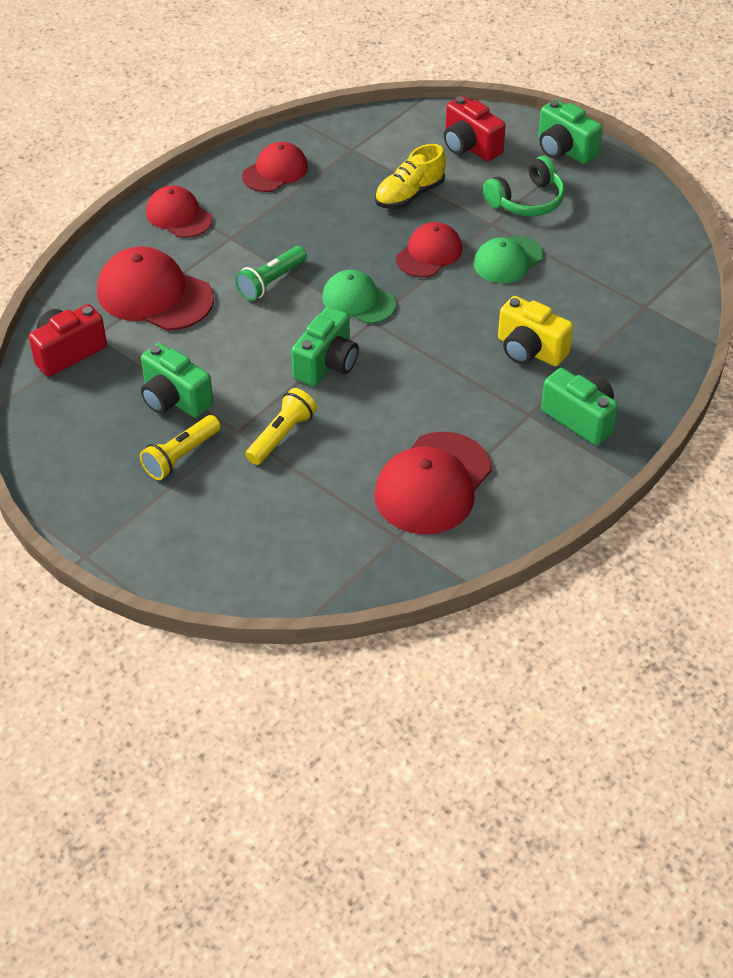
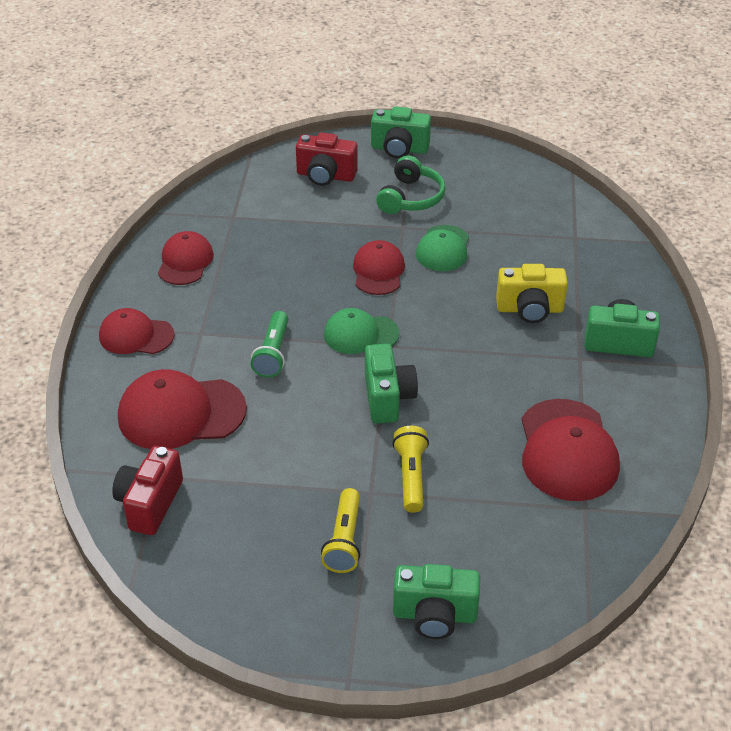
camera: 35 degrees left, 5 degrees down
green camera [141,343,213,418] -> green camera moved to [393,564,480,639]
yellow shoe [375,144,446,209] -> none

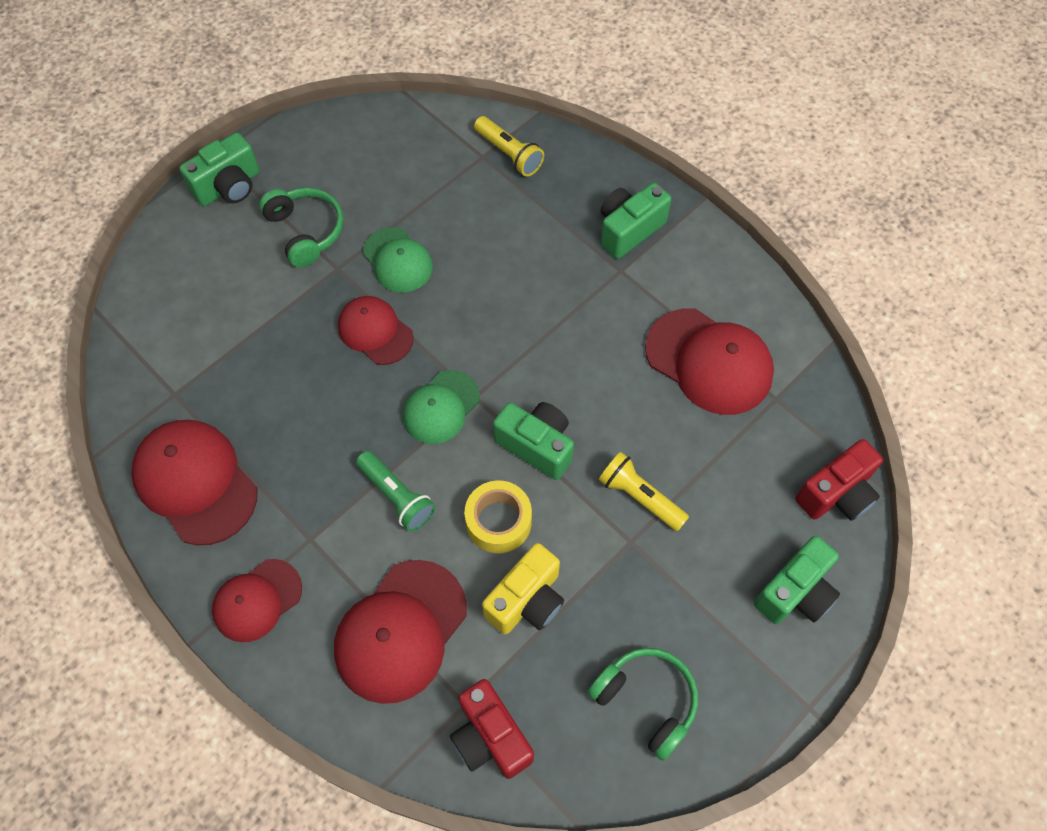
camera: 50 degrees left, 20 degrees up
red cap [158,231,214,285] -> red cap [131,420,257,545], size x1.59
red camera [296,132,358,186] -> red camera moved to [795,439,883,521]
yellow flashlight [321,488,360,573] -> yellow flashlight moved to [474,116,544,177]
yellow camera [496,264,568,323] -> yellow camera moved to [482,543,564,634]
none -> yellow tape [464,480,532,553]
none -> green headphones [588,648,698,761]

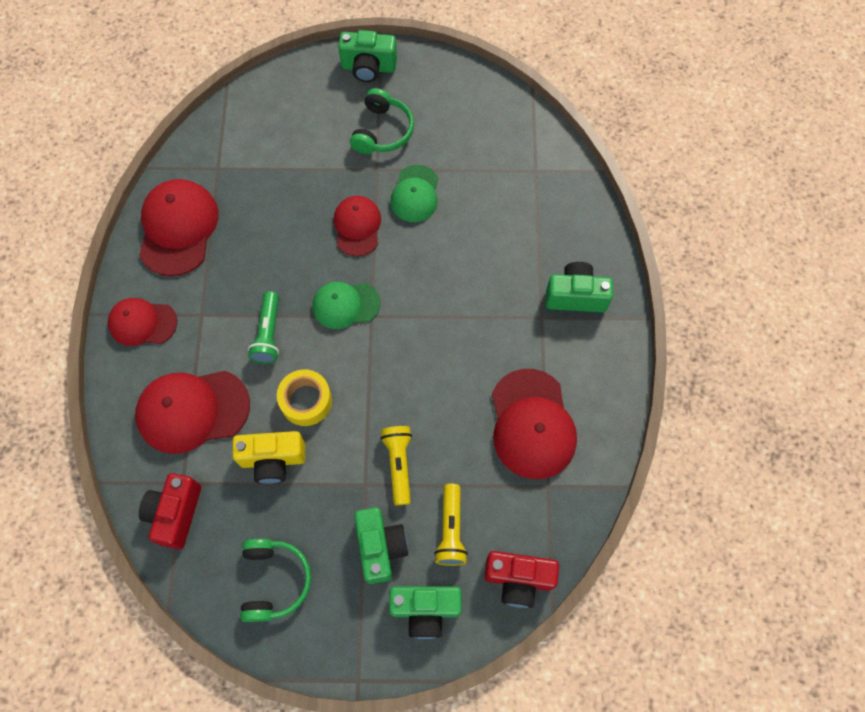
camera: 45 degrees right, 5 degrees up
yellow flashlight [474,116,544,177] -> yellow flashlight moved to [434,484,468,566]
green camera [493,402,574,480] -> green camera moved to [354,507,408,584]

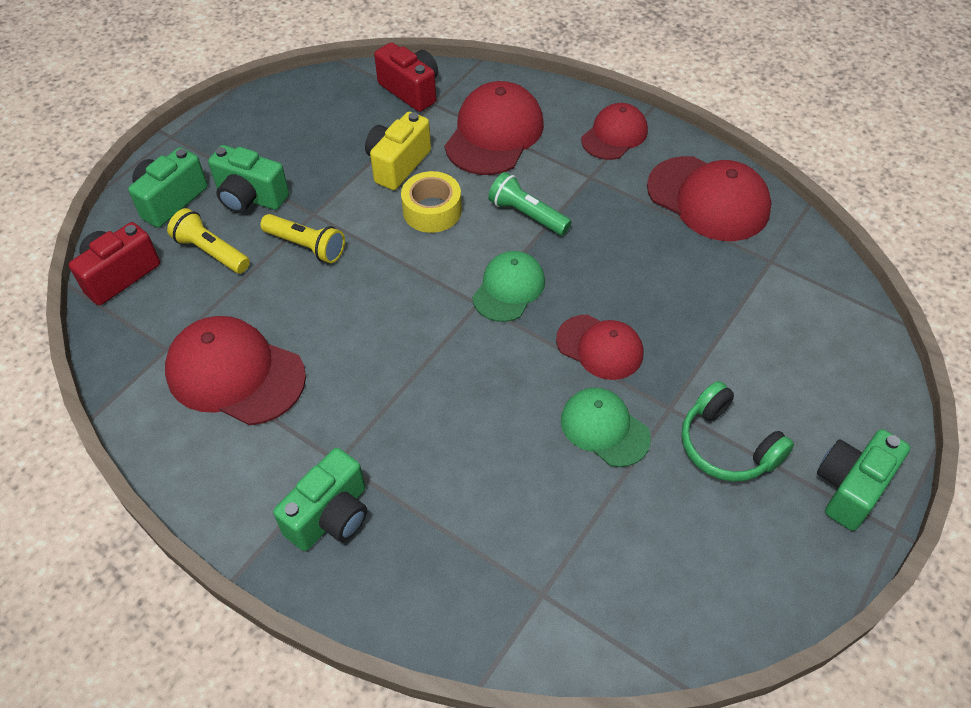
camera: 125 degrees right, 15 degrees down
green headphones [240,539,311,622] -> none

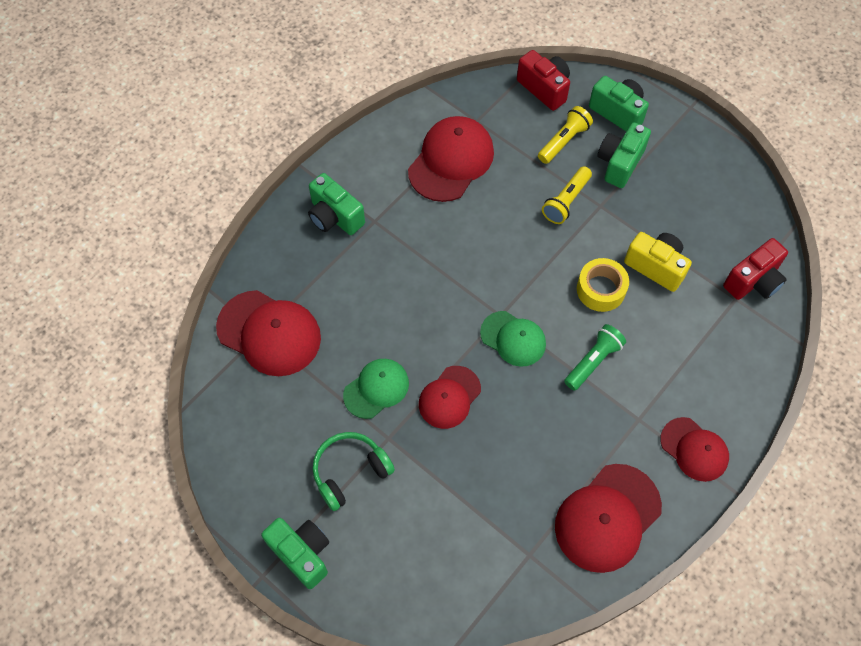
camera: 95 degrees right, 10 degrees up
red cap [445,81,544,175] -> red cap moved to [216,290,321,376]

